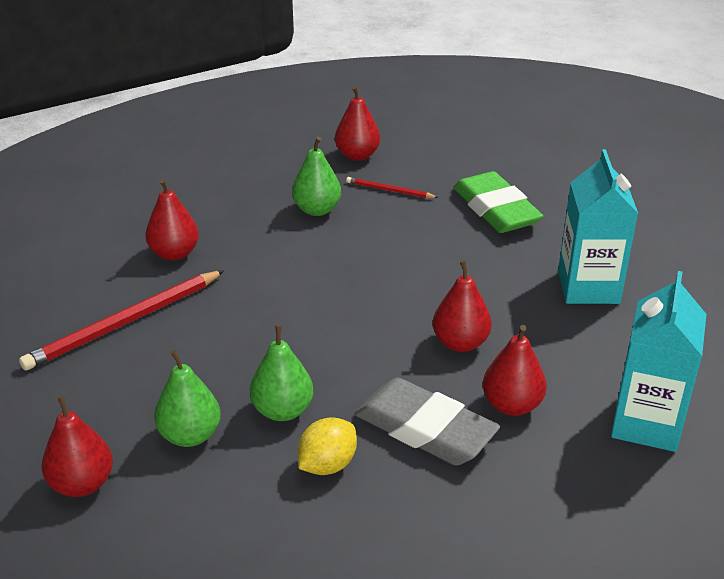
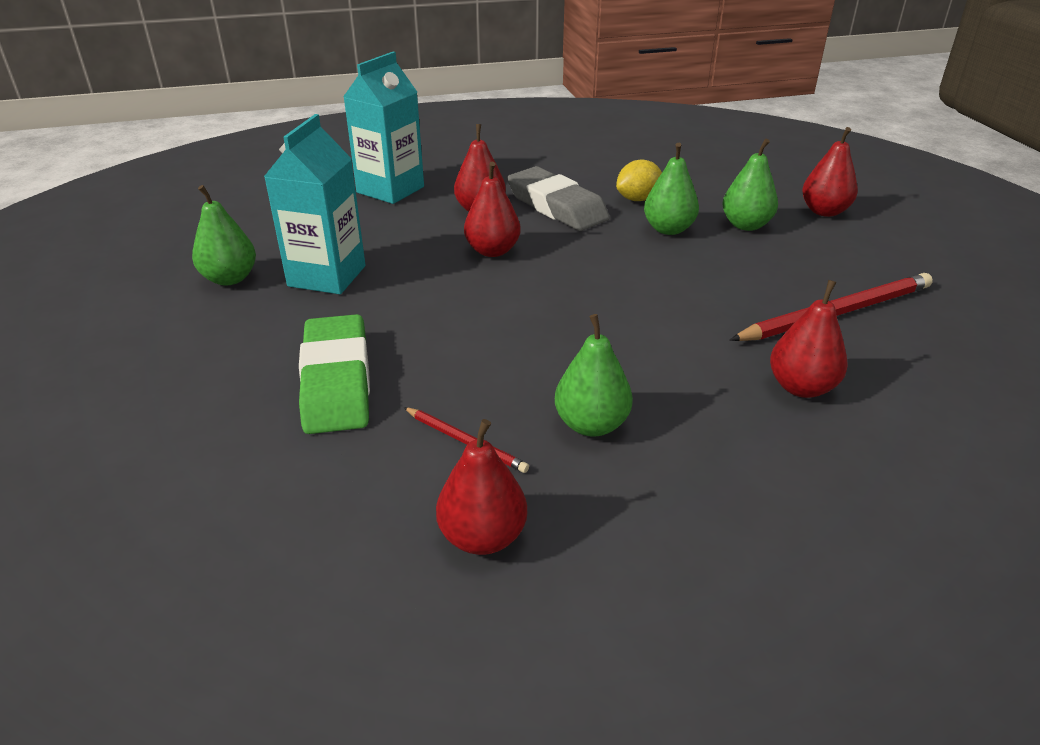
camera: 165 degrees left, 0 degrees up
none -> green pear [192,185,256,286]

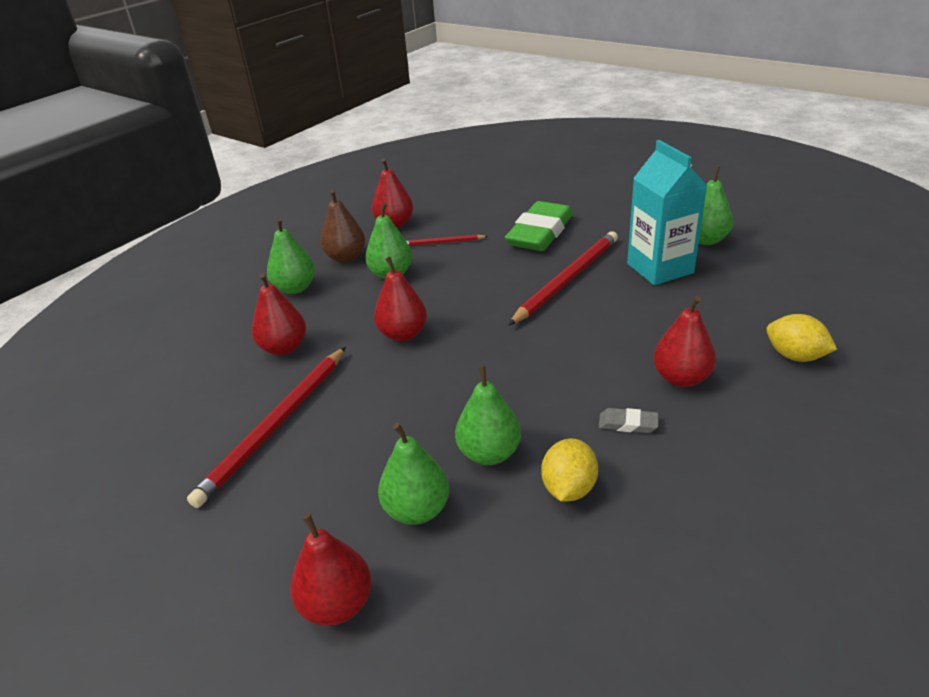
camera: 145 degrees right, 0 degrees up
green eraser [299,314,370,434] -> green eraser turned 75 degrees clockwise [505,201,573,251]
turquoise carton [343,52,424,204] -> yellow lemon [766,314,837,362]
red pear [464,162,521,257] -> red pear moved to [374,256,427,342]
grey eraser [507,166,610,231] -> grey eraser [599,408,659,433], size x0.42
none -> green pear [267,218,315,294]
none -> brown pear [320,189,365,263]
none -> red pencil [509,231,618,325]

